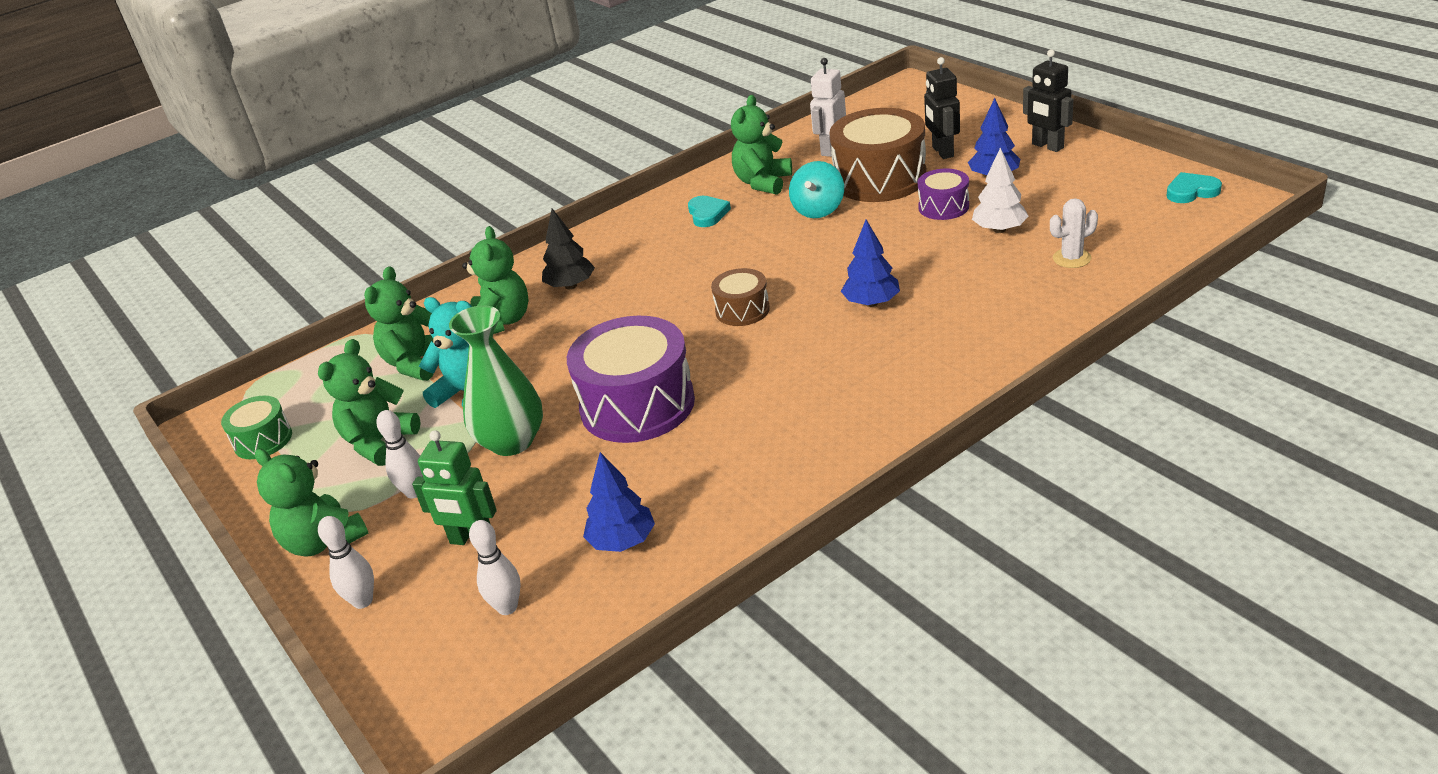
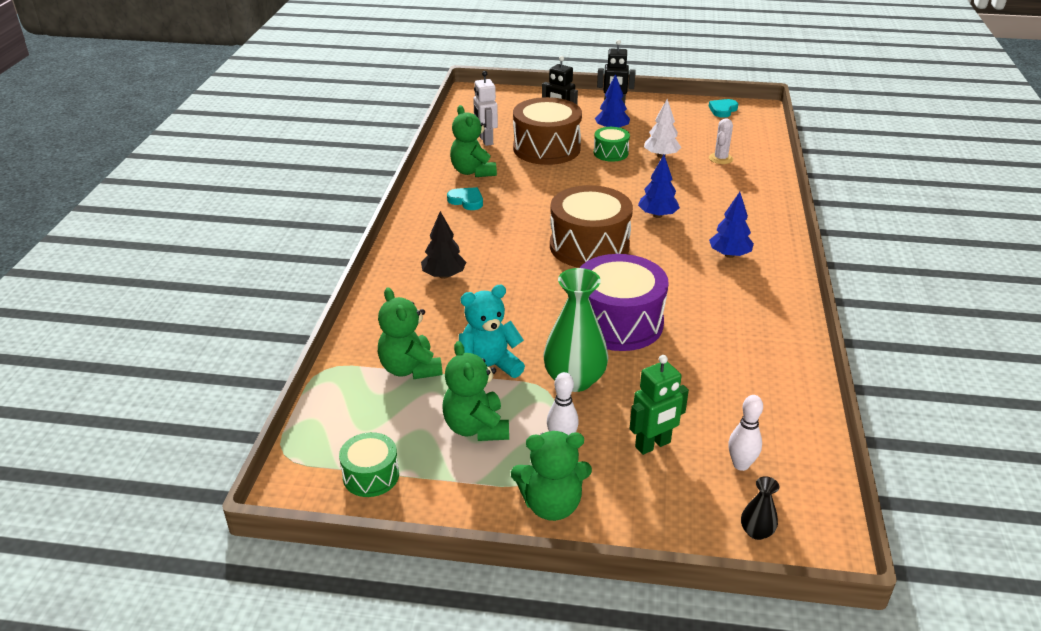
camera: 50 degrees left, 0 degrees up
white bowling pin [318,516,374,609] -> none
green teddy bear [462,226,529,334] -> none
blue tree [583,452,655,552] -> blue tree moved to [709,192,754,258]
brown drum [711,268,770,326] -> brown drum [550,185,633,268], size x1.95
turquoise spinning top [789,161,844,218] -> none
purple drum [918,169,969,220] -> green drum [594,127,630,162]
none -> black vase [741,476,779,540]

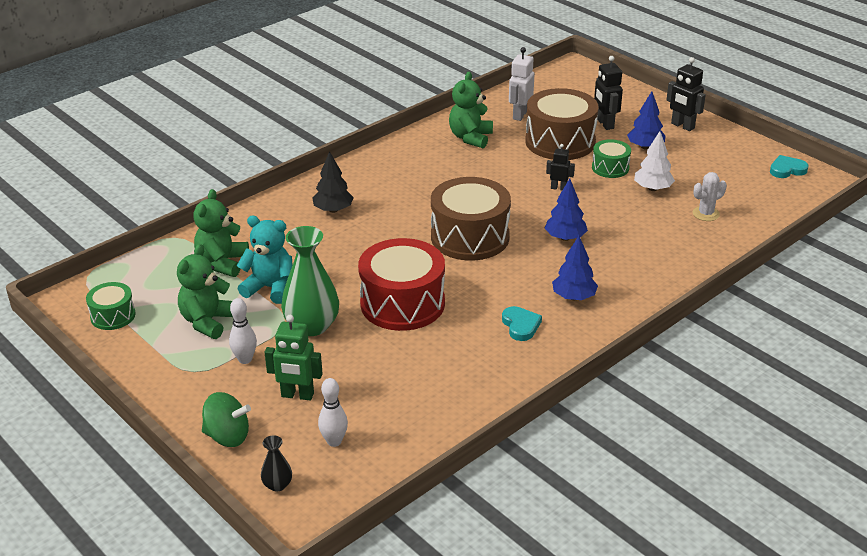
camera: 40 degrees right, 0 degrees up
turquoise heart [447,187,483,210] -> turquoise heart moved to [502,306,542,341]
green teddy bear [511,431,592,521] -> none
purple drum [580,254,669,351] -> red drum [358,238,445,331]
none -> green spinning top [202,392,251,447]
none -> black robot [546,144,575,190]

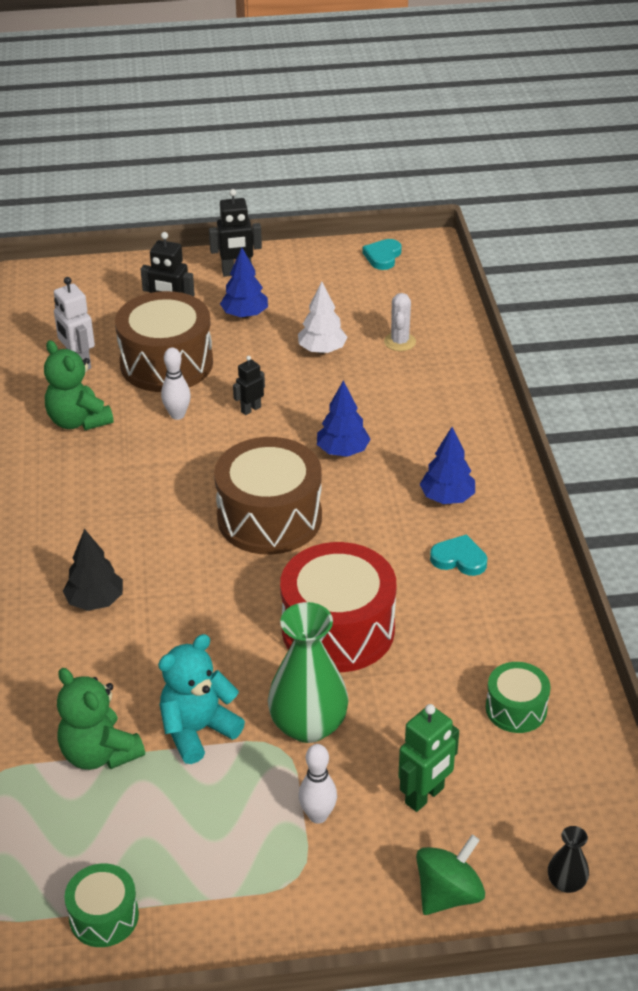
camera: 55 degrees left, 5 degrees up
green teddy bear [177,244,233,339] -> none
white bowling pin [318,378,348,447] -> white bowling pin moved to [161,347,191,420]
green drum [592,139,631,178] -> green drum moved to [486,662,551,733]

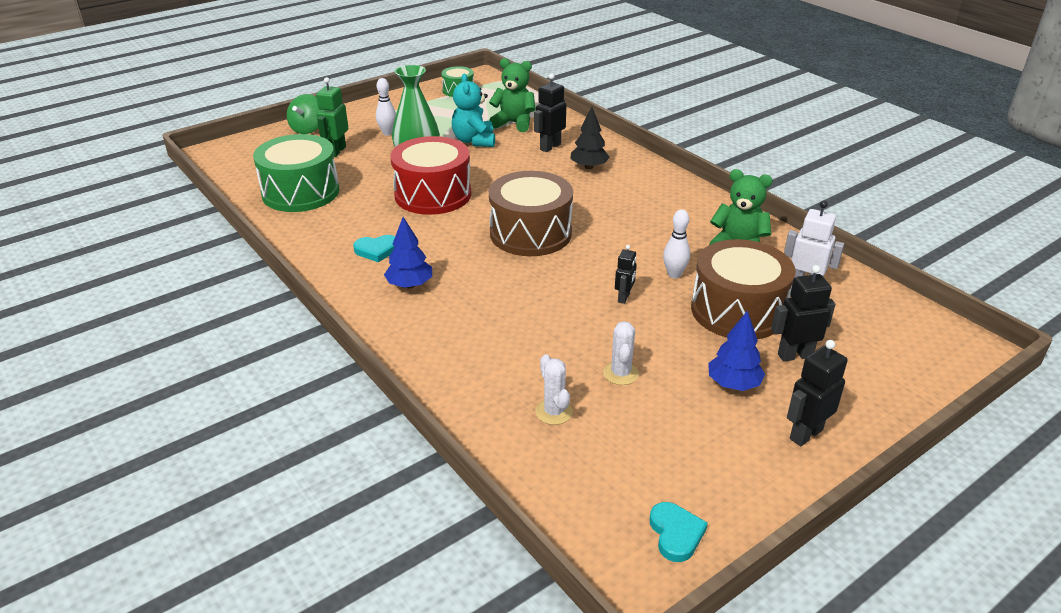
camera: 150 degrees right, 5 degrees down
turquoise teddy bear [158,634,245,764] -> turquoise teddy bear turned 150 degrees clockwise [452,74,495,147]
white tree [298,282,347,354] -> white cactus [603,321,639,385]
blue tree [317,381,371,457] -> none
green drum [486,662,551,733] -> green drum [253,134,339,212], size x1.95
black vase [548,826,589,893] -> none
none -> black robot [534,74,566,152]

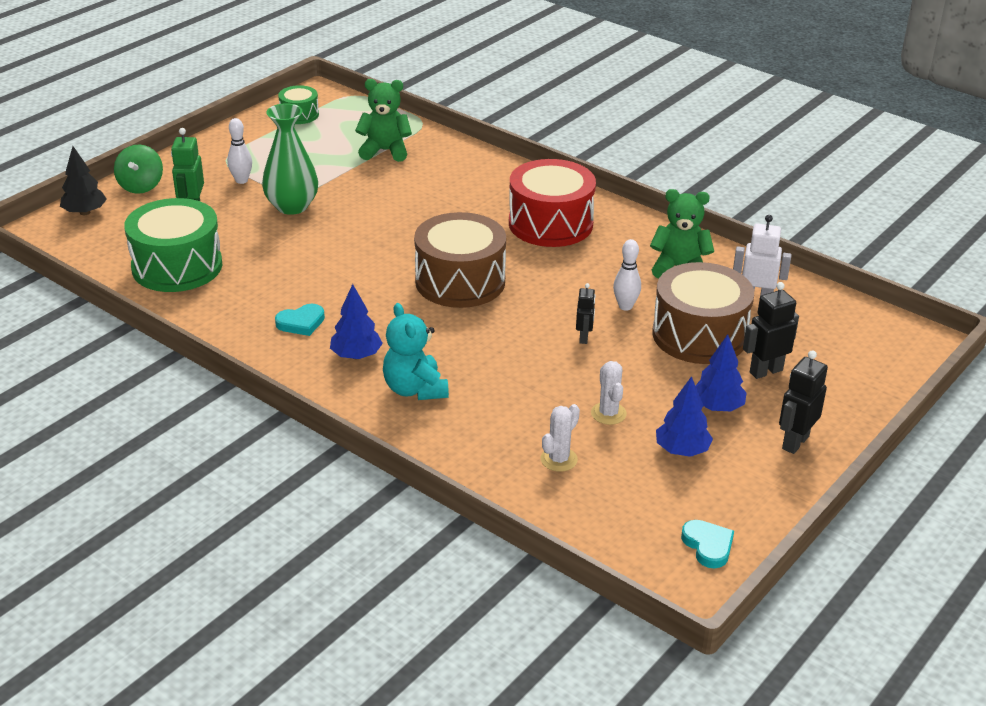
camera: 15 degrees left, 0 degrees up
red drum [390,136,471,215] -> red drum moved to [509,159,596,247]
turquoise teddy bear [452,74,495,147] -> turquoise teddy bear moved to [383,303,449,400]
black robot [534,74,566,152] -> none
white cactus [535,354,573,425] -> white cactus turned 75 degrees clockwise [541,404,580,472]
black tree [570,107,610,169] -> black tree moved to [60,146,107,215]
none -> blue tree [656,376,713,457]

